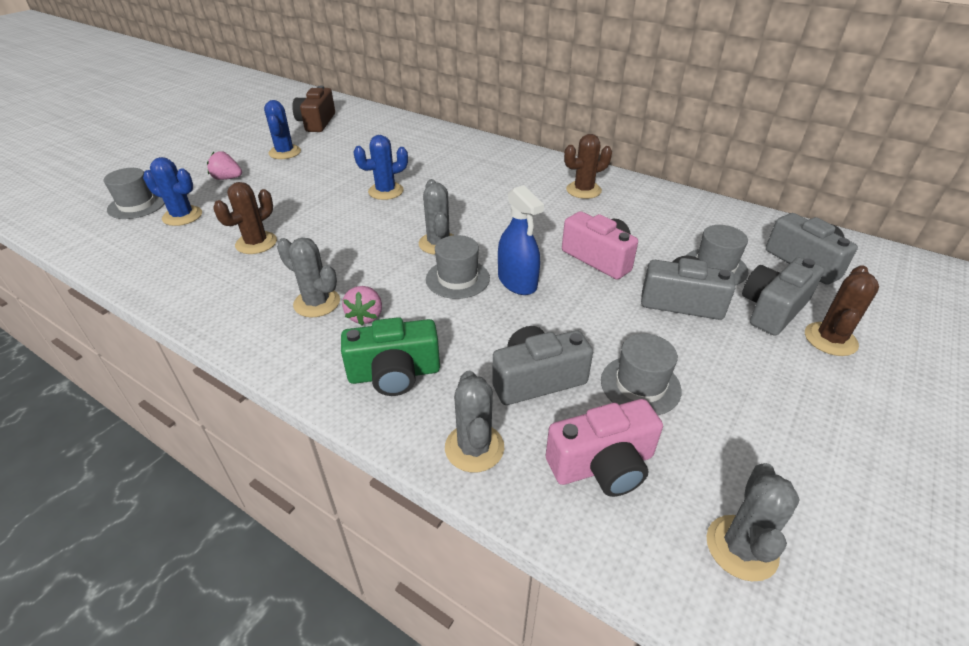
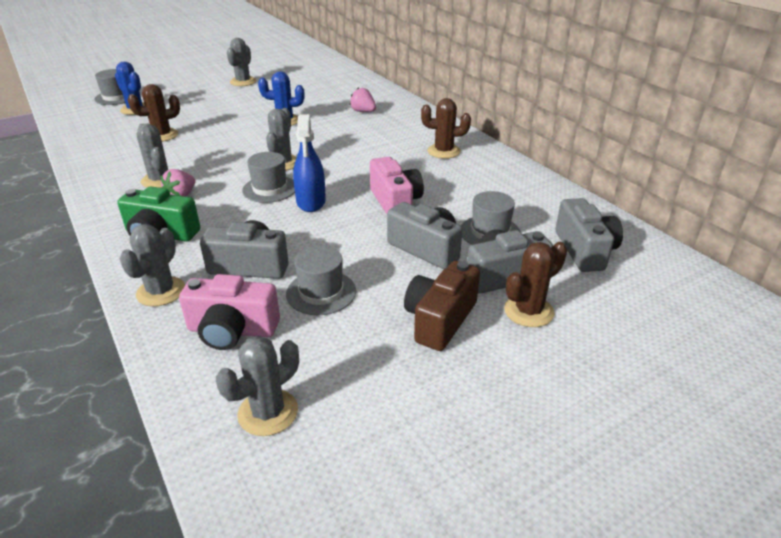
camera: 25 degrees right, 5 degrees down
pink strawberry [207,151,242,180] -> pink strawberry moved to [350,87,376,112]
blue cactus [264,100,301,159] -> grey cactus [227,38,256,86]
brown camera [292,85,335,132] -> brown camera moved to [404,261,480,351]

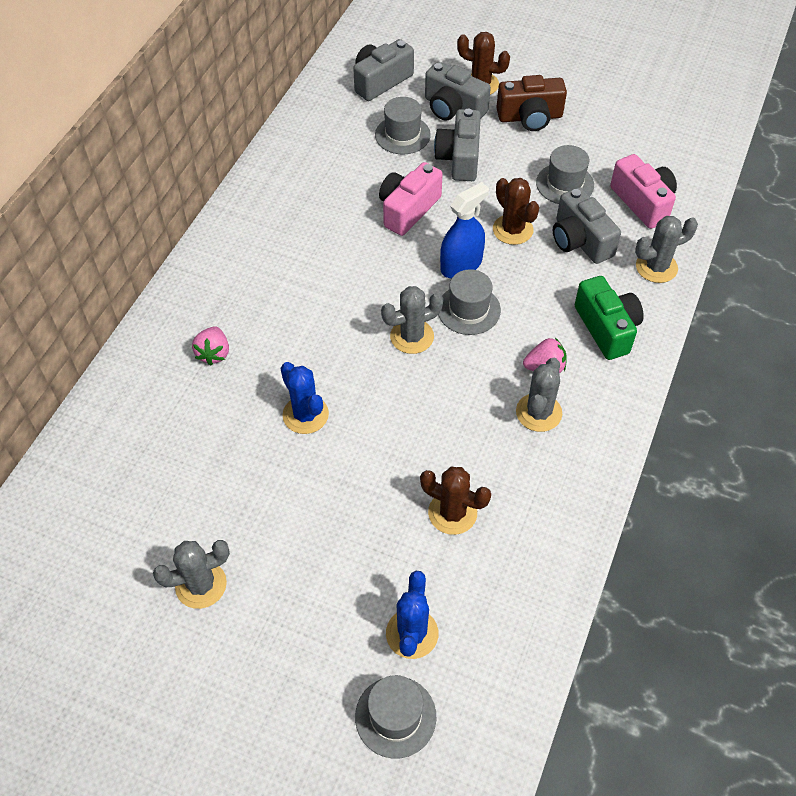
camera: 125 degrees left, 20 degrees up
grey cactus [216,336,299,436] -> none
brown cactus [421,98,471,159] -> brown cactus moved to [493,178,539,245]

